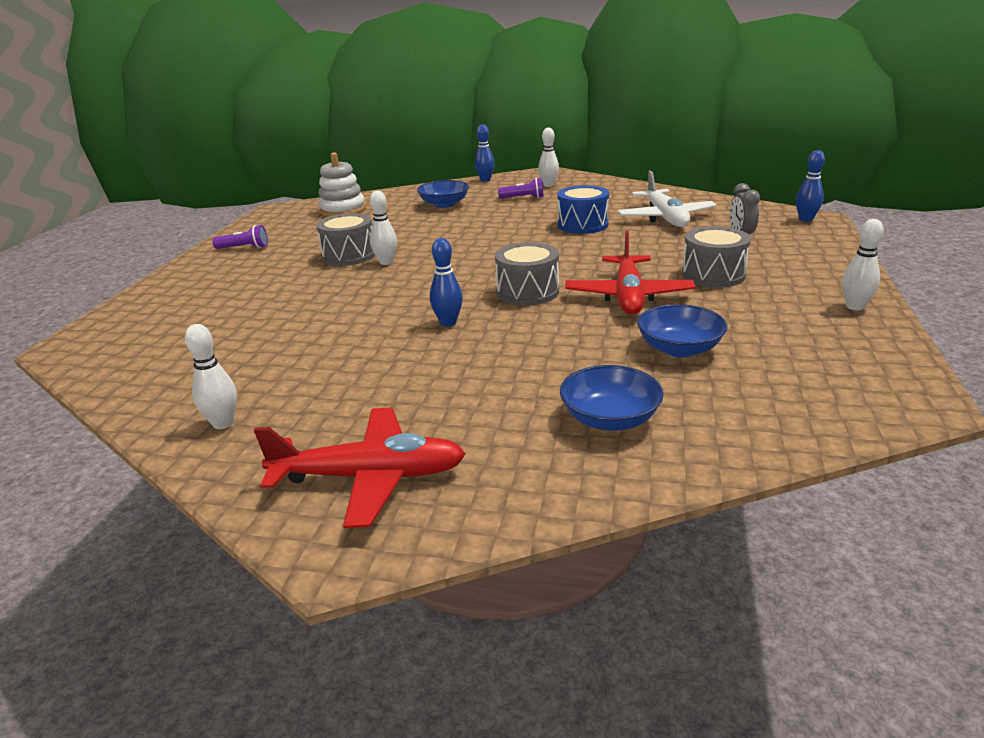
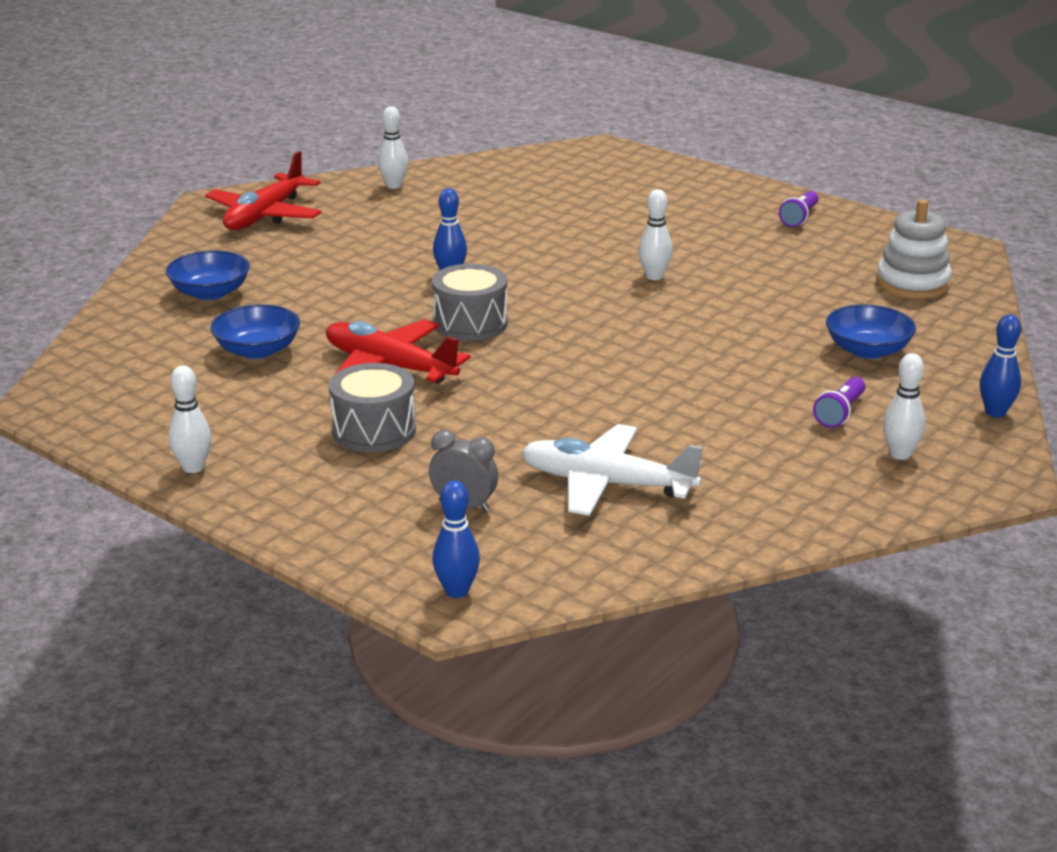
camera: 115 degrees right, 0 degrees up
grey drum [316,213,375,266] -> none
blue drum [557,185,609,234] -> none

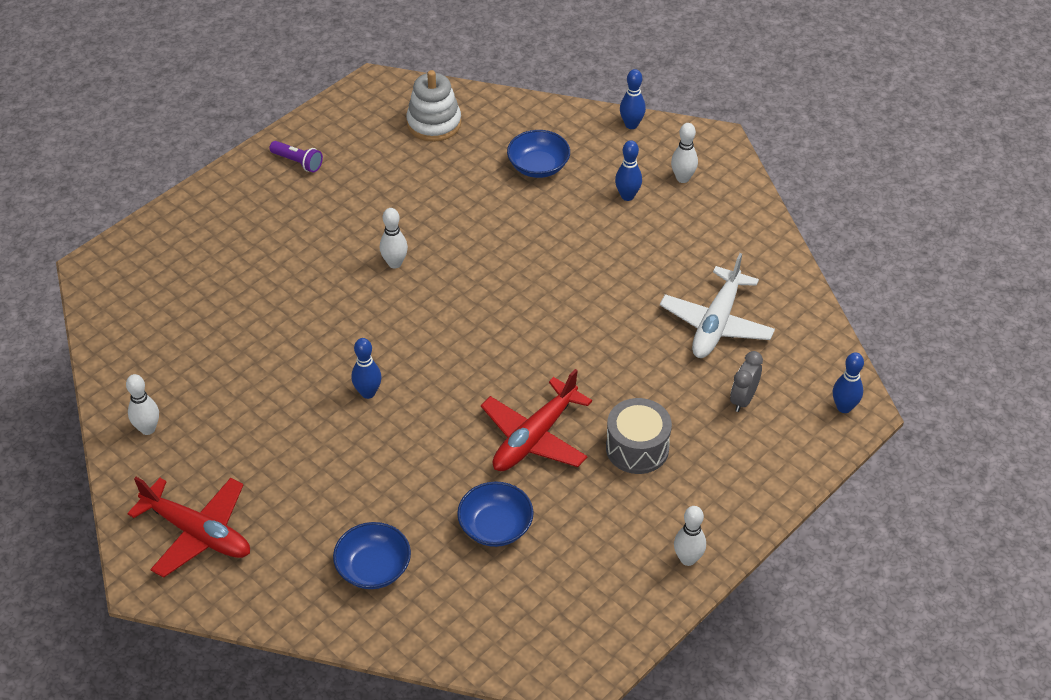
camera: 85 degrees left, 20 degrees up
grey drum [432,264,508,341] -> none
purple flashlight [813,377,865,428] -> blue bowling pin [615,140,642,201]

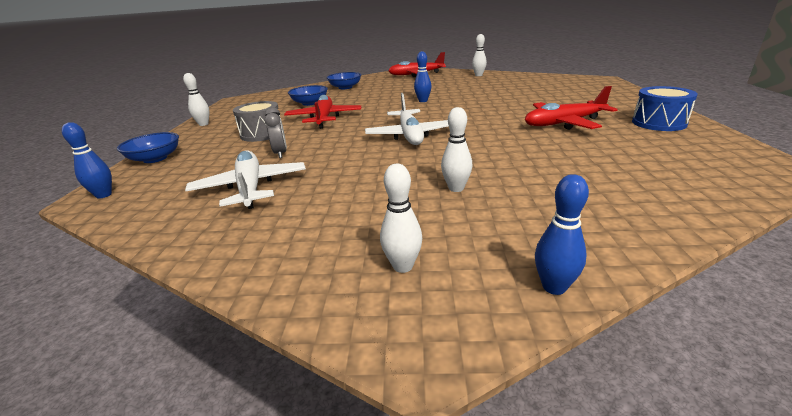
camera: 140 degrees right, 20 degrees down
purple flashlight [269,141,323,172] -> blue drum [632,86,698,131]
white bowling pin [380,208,408,268] -> white bowling pin moved to [441,107,472,192]
white stacking toy [406,70,462,142] -> none
blue bowl [507,130,570,178] -> blue bowl moved to [117,132,179,163]
blue bowling pin [615,140,642,201] -> none
grey clock [730,351,763,412] -> grey clock moved to [265,107,287,158]
none -> white plane [365,93,449,145]
none -> red plane [525,86,618,130]

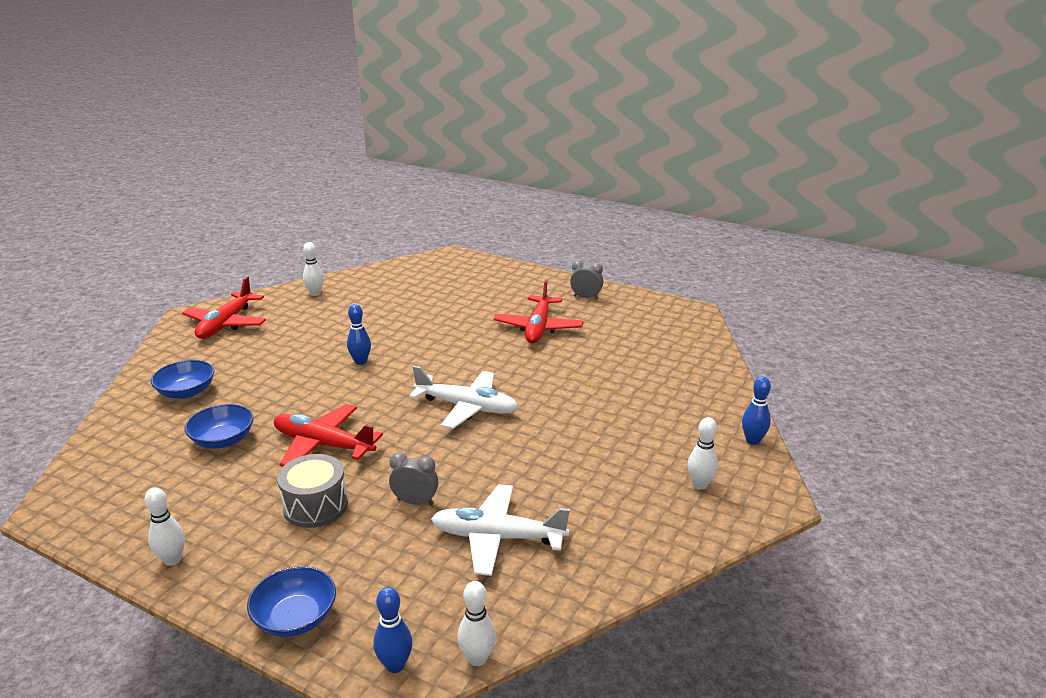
camera: 65 degrees left, 0 degrees up
white bowling pin [441,107,472,192] -> white bowling pin moved to [457,581,496,666]
blue drum [632,86,698,131] -> grey clock [570,260,603,299]

